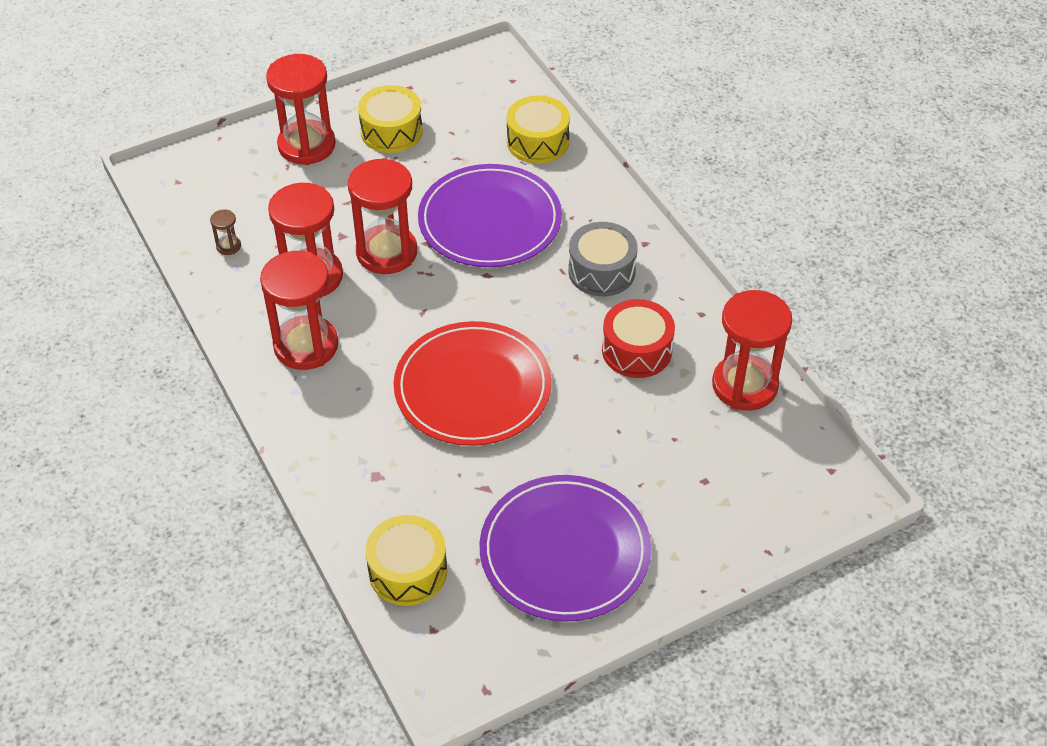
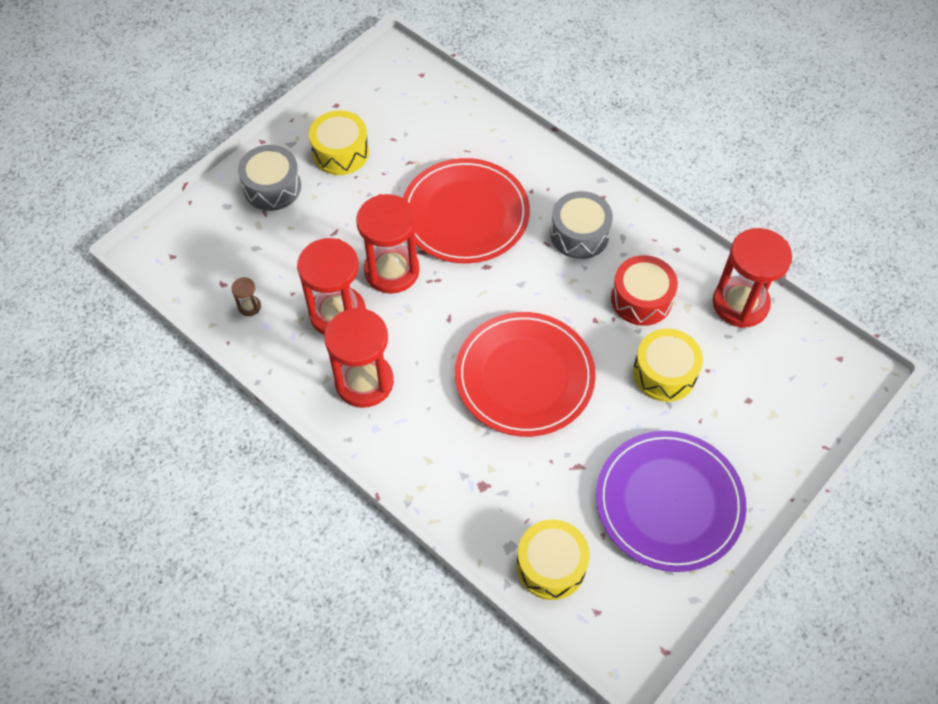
camera: 20 degrees left, 10 degrees up
red hourglass [266,54,336,165] -> grey drum [238,145,301,211]
purple plate [418,164,562,267] -> red plate [403,158,530,263]
yellow drum [507,96,570,164] -> yellow drum moved to [633,329,703,402]

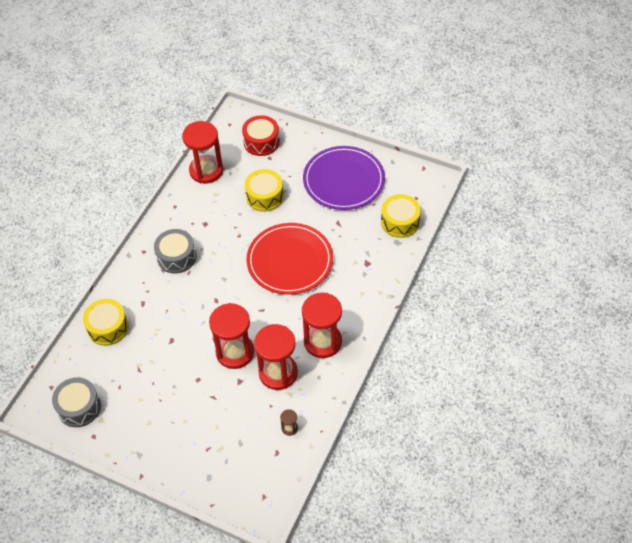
camera: 105 degrees left, 5 degrees down
grey drum [238,145,301,211] -> grey drum moved to [52,377,101,427]
yellow drum [309,110,369,175] -> yellow drum moved to [83,299,129,346]
red plate [403,158,530,263] -> none
red drum [611,255,678,326] -> red drum moved to [242,115,280,156]

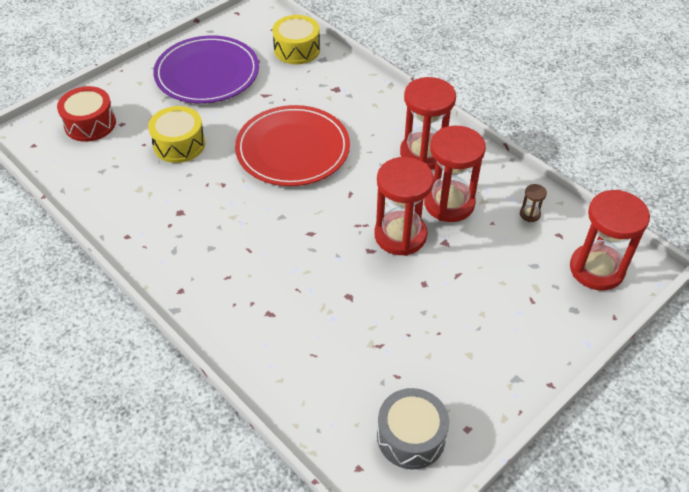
camera: 70 degrees left, 5 degrees down
yellow drum [83,299,129,346] -> none
grey drum [154,229,196,274] -> none
red hourglass [182,121,223,184] -> red hourglass moved to [570,190,650,291]

